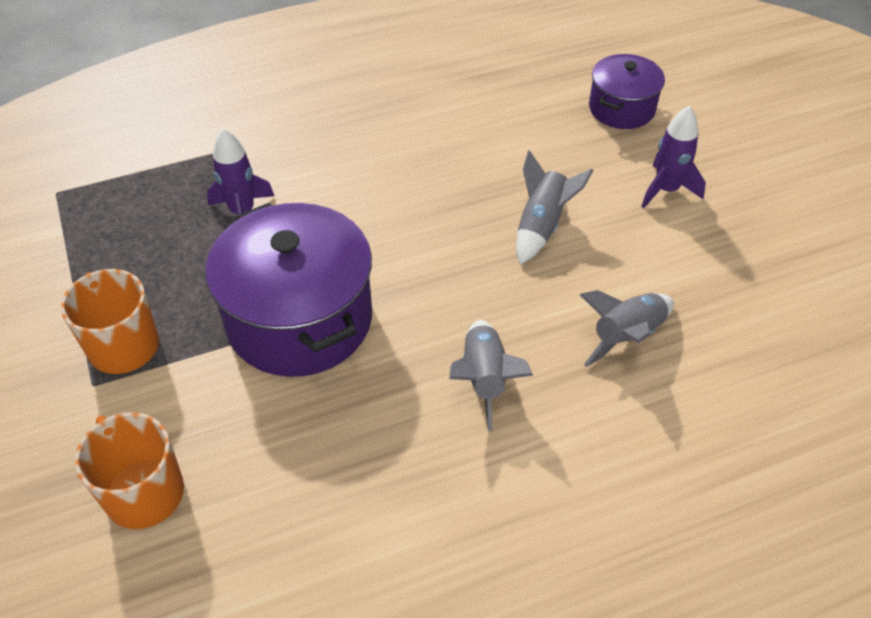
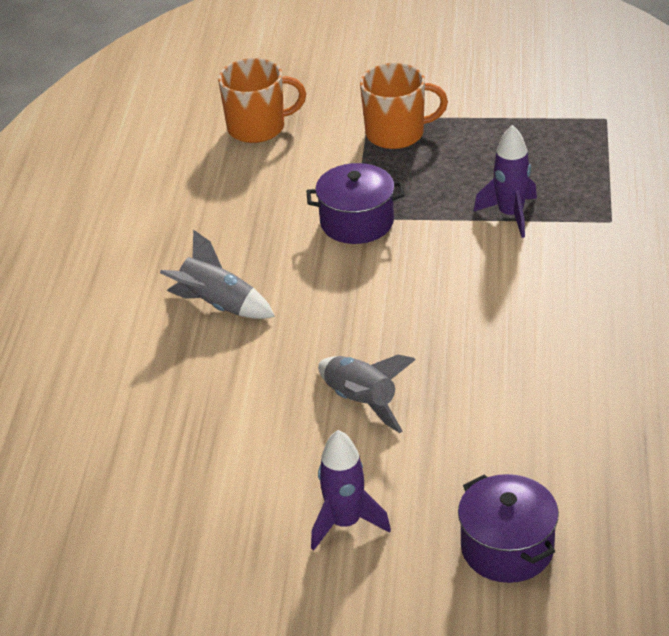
camera: 120 degrees right, 10 degrees down
purple pot [205,203,372,377] -> purple pot [306,163,405,244], size x0.56
grey rocket [580,290,674,367] -> none

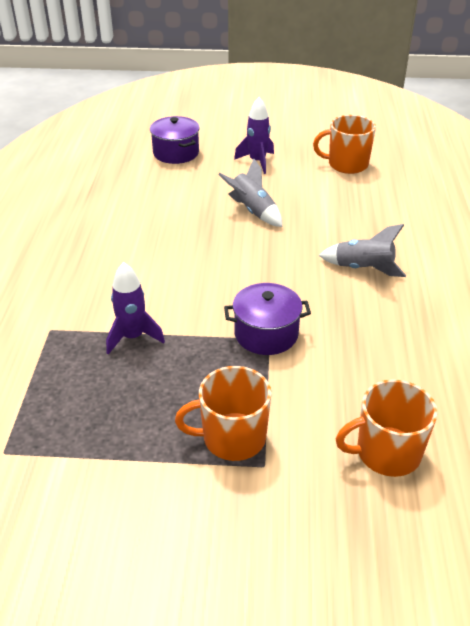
camera: 175 degrees right, 0 degrees up
none -> orange mug [313,115,376,174]

